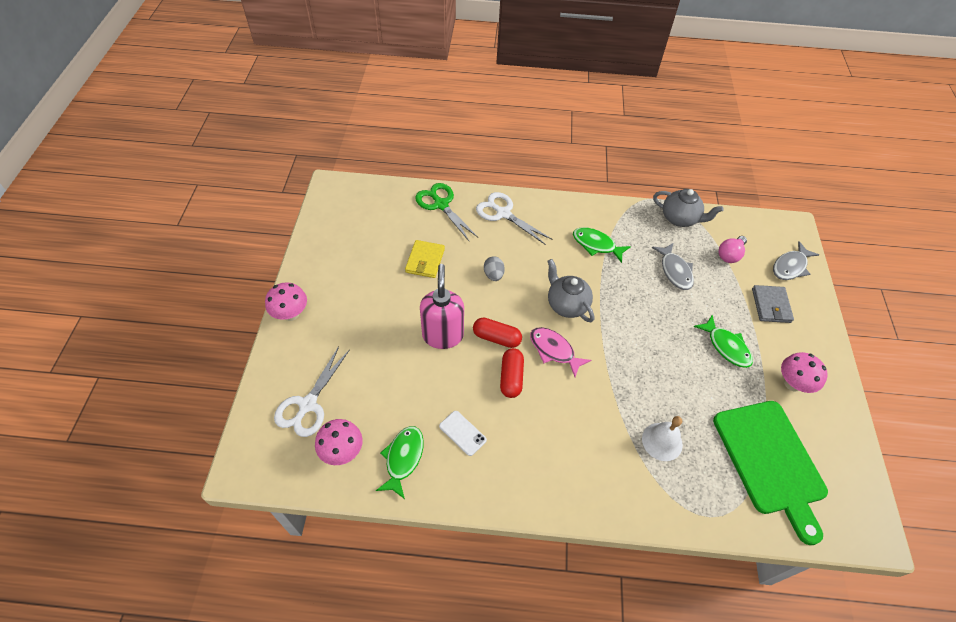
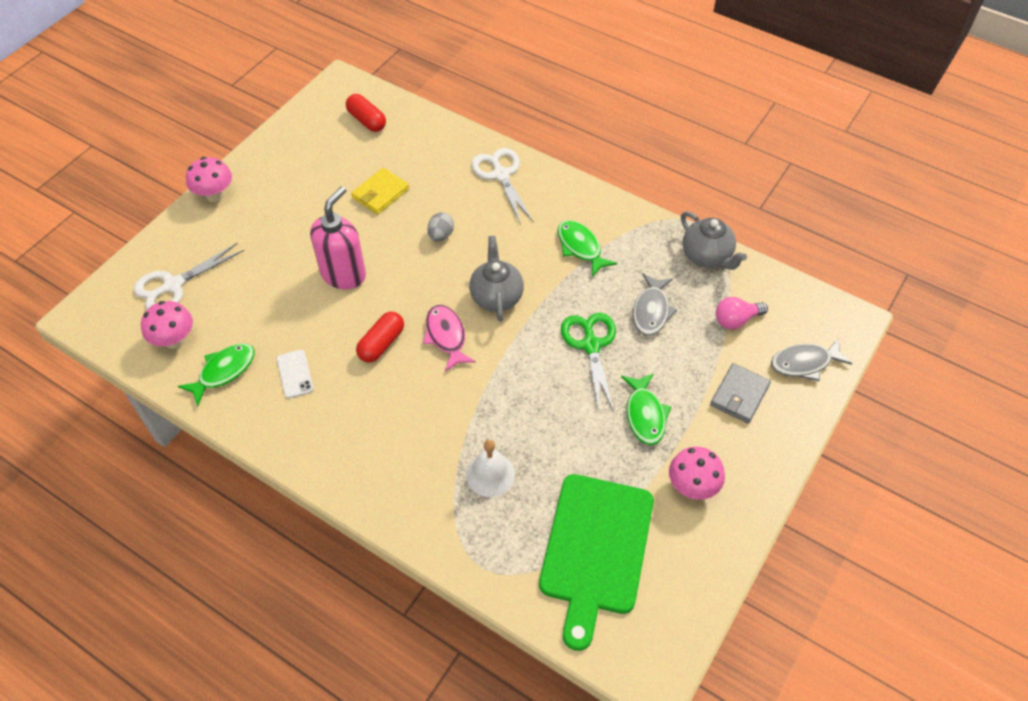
camera: 30 degrees right, 0 degrees up
green scissors [415,183,478,241] -> green scissors moved to [561,313,616,412]
red capsule [473,317,522,348] -> red capsule moved to [346,94,386,132]

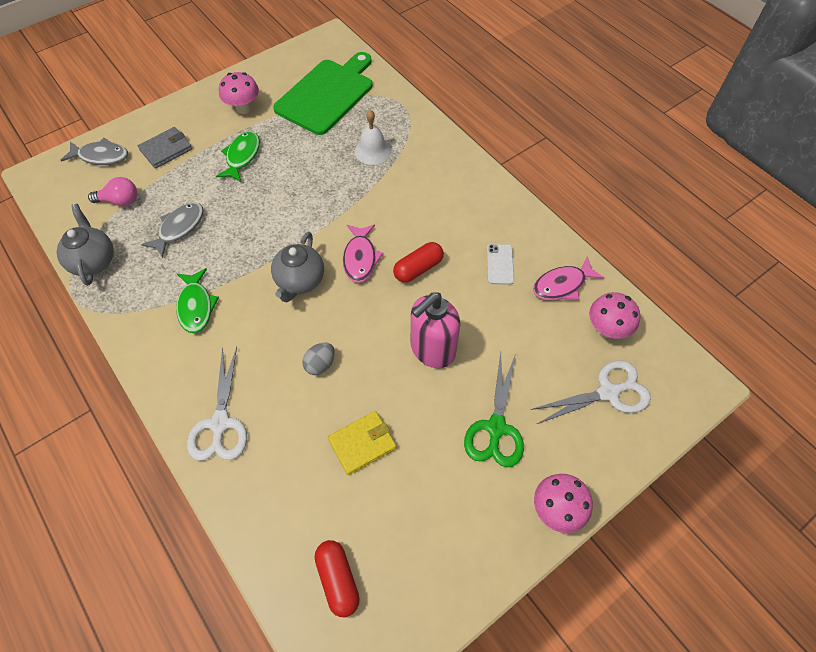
camera: 160 degrees left, 5 degrees up
green fish [178,343,255,406] -> pink fish [533,256,605,300]
green scissors [561,313,616,412] -> green scissors moved to [464,352,524,467]

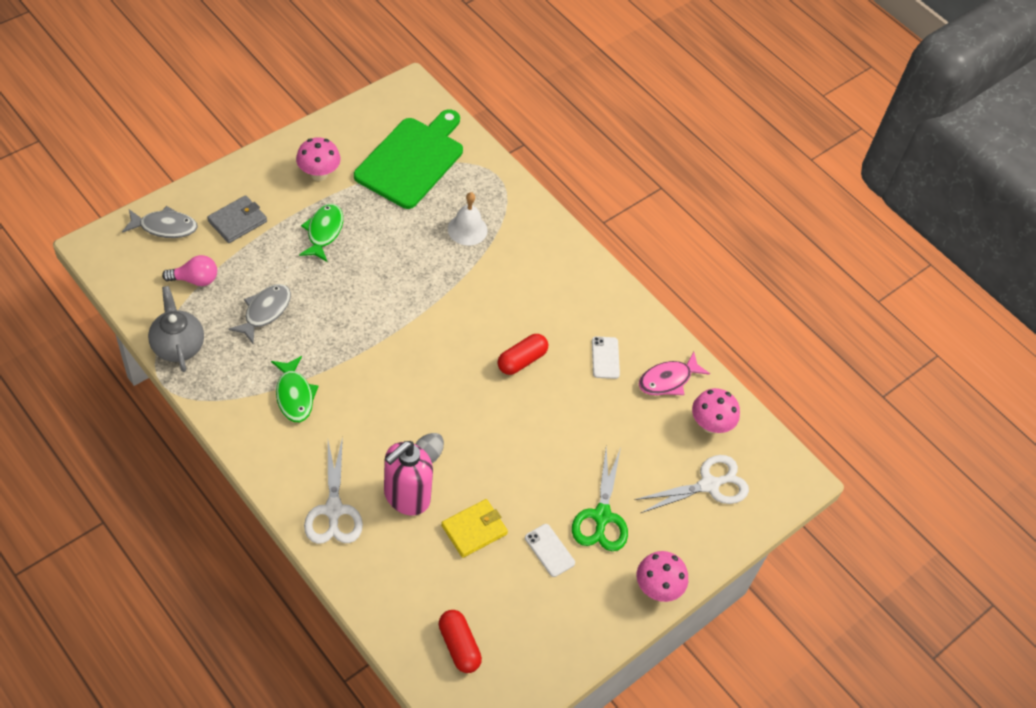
camera: 10 degrees left, 5 degrees down
grey teapot [271,232,324,302] -> none
pink fish [343,224,383,283] -> none
pink soap dispenser [411,292,460,368] -> pink soap dispenser moved to [384,441,433,516]
none -> white phone [525,524,575,577]

